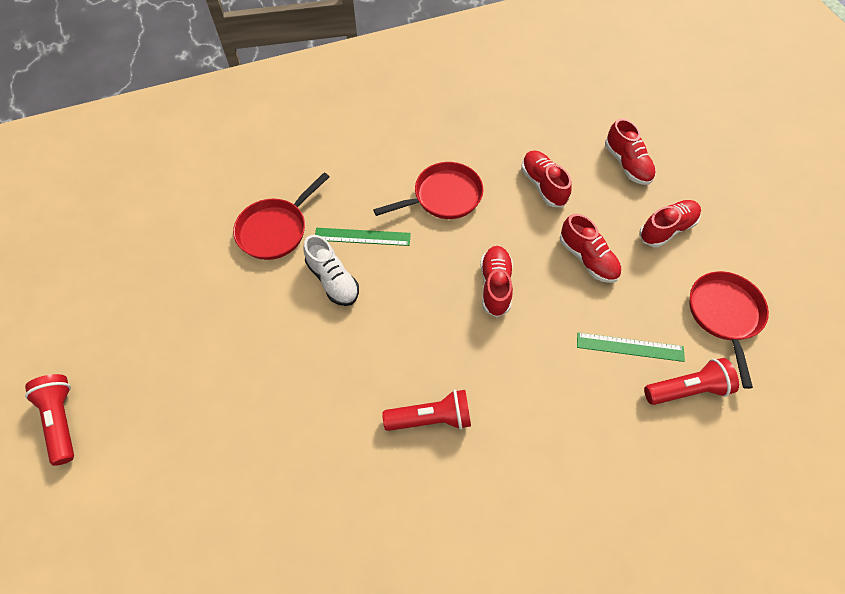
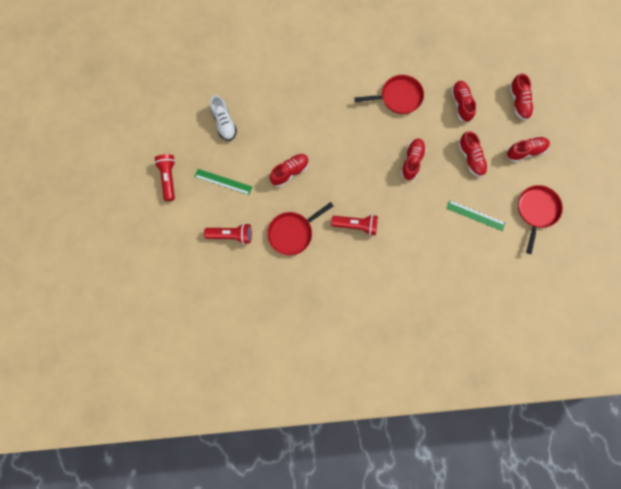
camera: 15 degrees right, 15 degrees up
red pan [233,172,330,260] -> red pan moved to [267,202,333,255]
white shoe [304,235,359,306] -> white shoe moved to [210,95,237,141]
green ruler [315,228,411,246] -> green ruler moved to [194,169,252,195]
red flashlight [644,358,739,405] -> red flashlight moved to [204,223,252,244]
none -> red shoe [270,154,309,187]

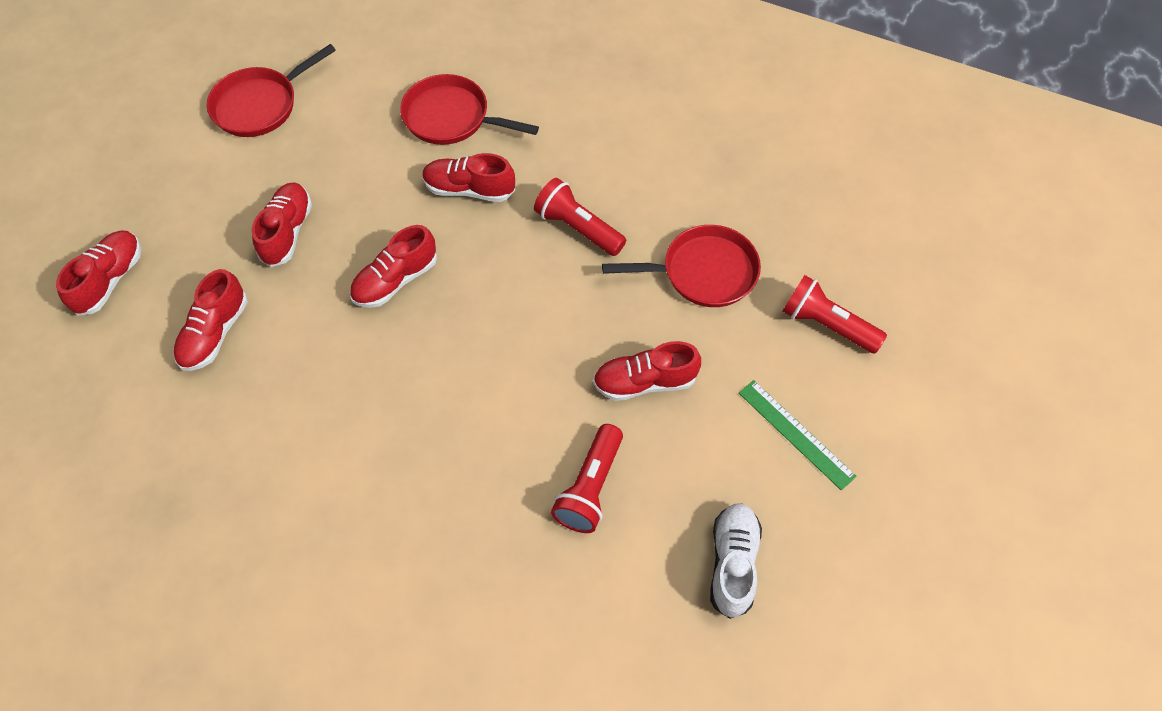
camera: 150 degrees left, 15 degrees down
red flashlight [154,154,175,201] -> red flashlight moved to [551,424,623,533]
red pan [354,75,424,114] -> red pan moved to [400,74,539,145]
green ruler [446,200,505,231] -> none
red shoe [507,136,550,162] -> red shoe moved to [422,153,515,202]

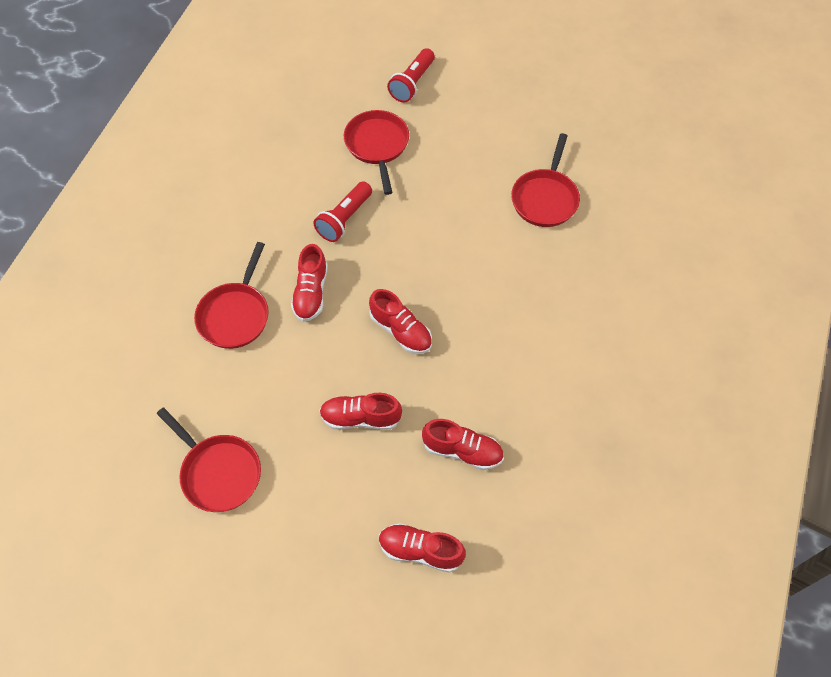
camera: 95 degrees left, 0 degrees up
red flashlight [551,424,623,533] -> red pan [511,133,580,227]
red shoe [593,341,701,401] -> none
white shoe [710,503,762,619] -> none
green ruler [739,380,857,491] -> none

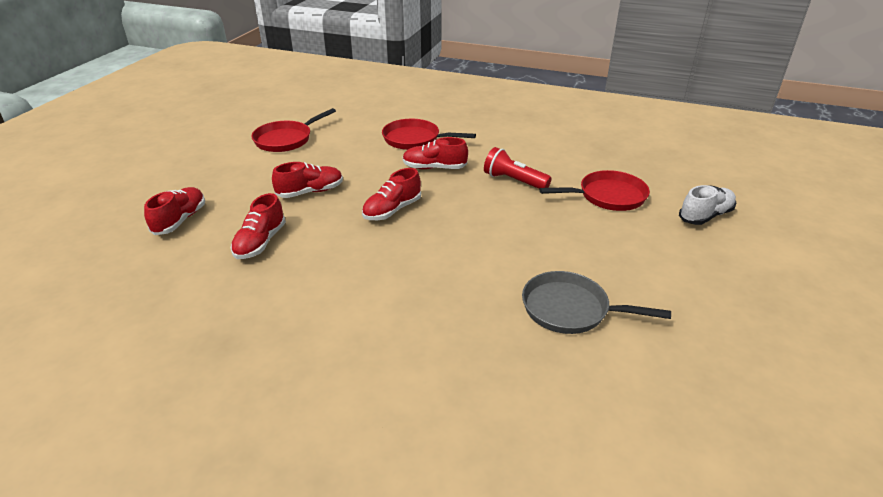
camera: 90 degrees right, 25 degrees down
red shoe [319,393,402,430] -> red shoe turned 60 degrees clockwise [272,162,343,198]
red flashlight [387,48,435,103] -> white shoe [679,185,736,225]
red pan [511,133,580,227] -> grey pan [522,271,671,334]

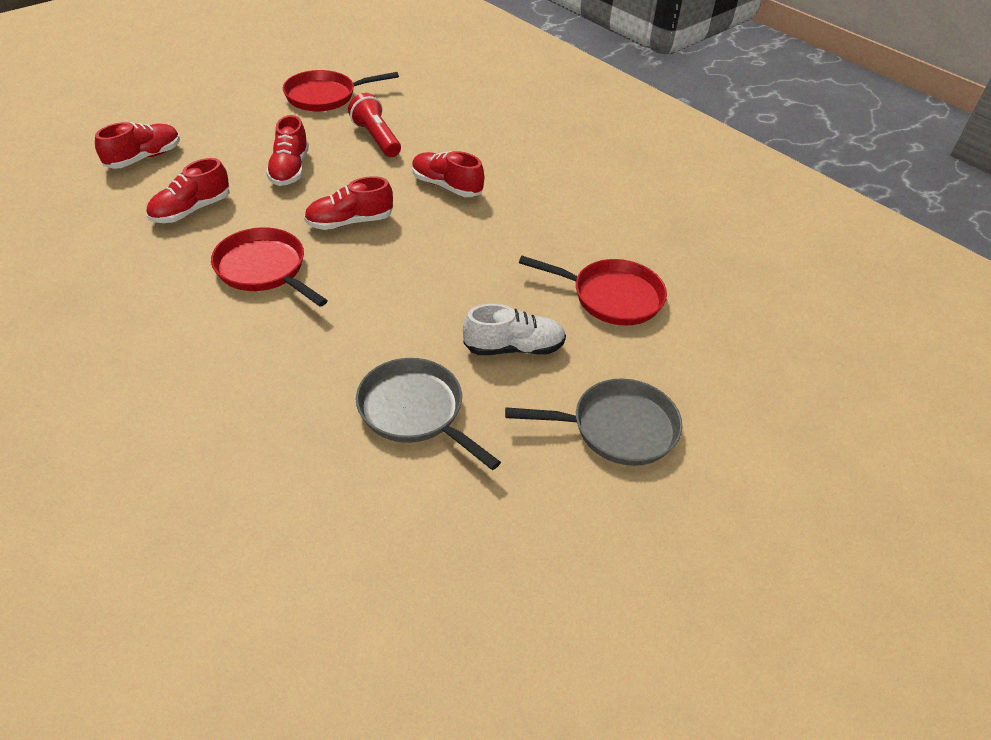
camera: 25 degrees right, 10 degrees up
red shoe [272,162,343,198] -> red shoe turned 90 degrees clockwise [266,115,309,186]
red pan [382,119,476,150] -> red pan moved to [211,227,328,307]
red flashlight [484,147,552,189] -> red flashlight moved to [348,93,401,157]
white shoe [679,185,736,225] -> white shoe moved to [463,304,566,355]
none -> grey pan [505,378,682,466]

